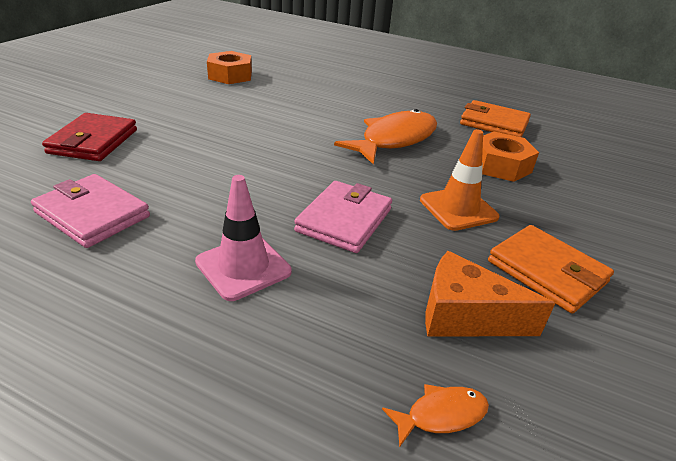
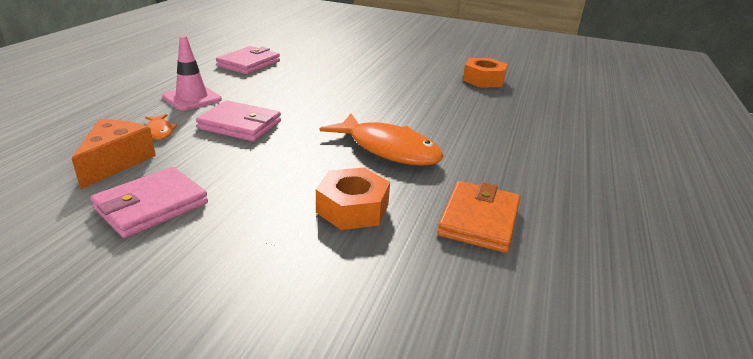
camera: 85 degrees right, 5 degrees down
red wallet [42,113,137,161] -> none
orange fish [382,384,489,448] -> orange fish moved to [145,114,178,140]
orange traffic cone [420,129,499,231] -> none
orange wallet [488,225,614,314] -> pink wallet [91,167,208,238]

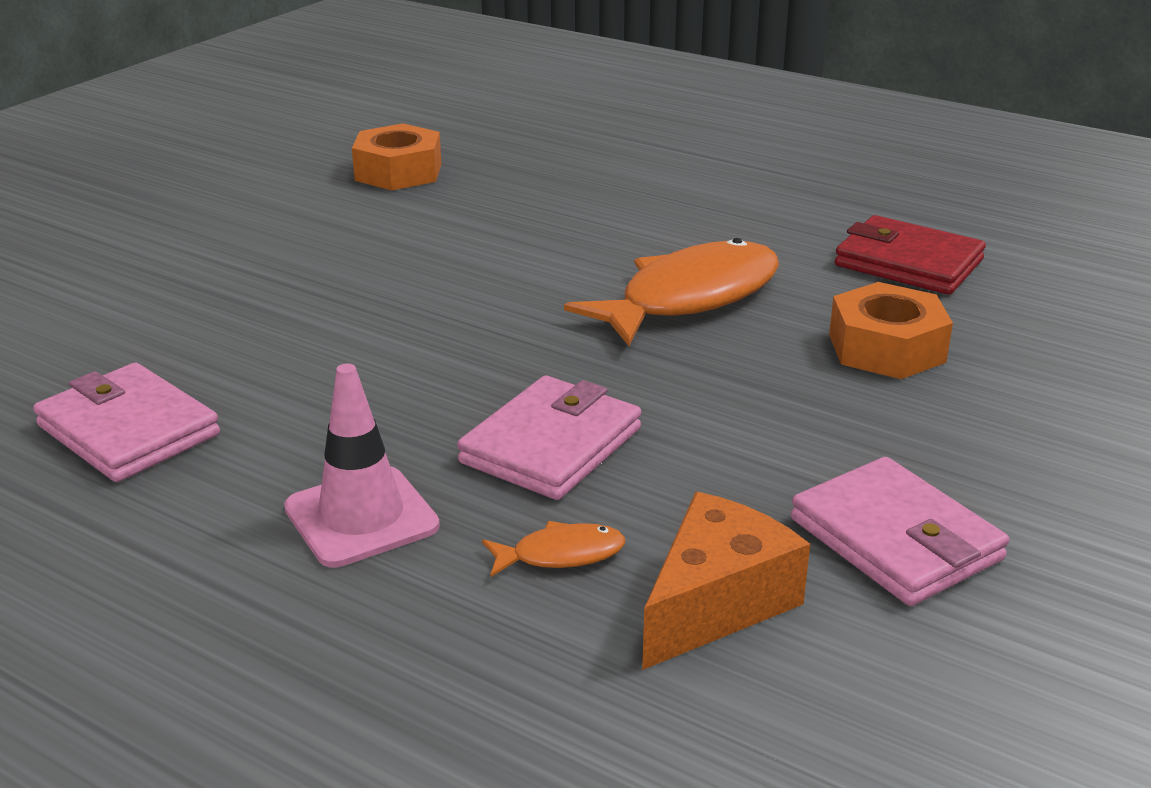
camera: 75 degrees left, 0 degrees up
orange cheese [72,119,156,189] -> orange cheese turned 105 degrees clockwise [642,492,810,670]
orange wallet [437,181,520,253] -> red wallet [835,215,986,295]

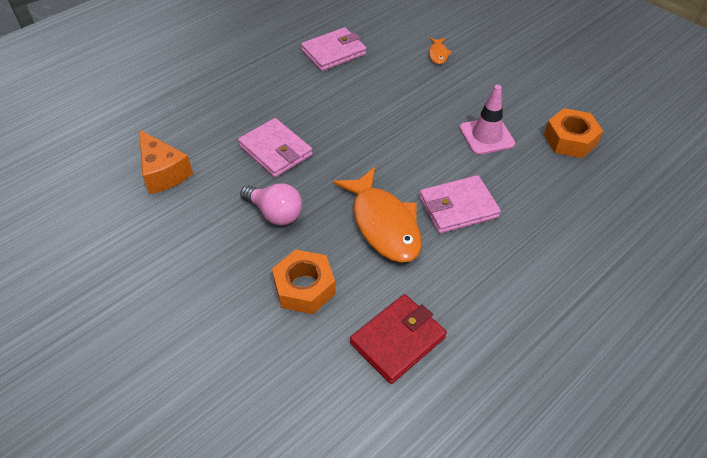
camera: 105 degrees right, 20 degrees up
pink traffic cone [284,364,440,568] -> pink traffic cone moved to [460,85,515,155]
orange fish [482,521,625,577] -> orange fish moved to [429,38,452,64]
pink wallet [791,457,1009,606] -> pink wallet moved to [419,175,501,234]
none -> pink light bulb [240,183,302,225]

